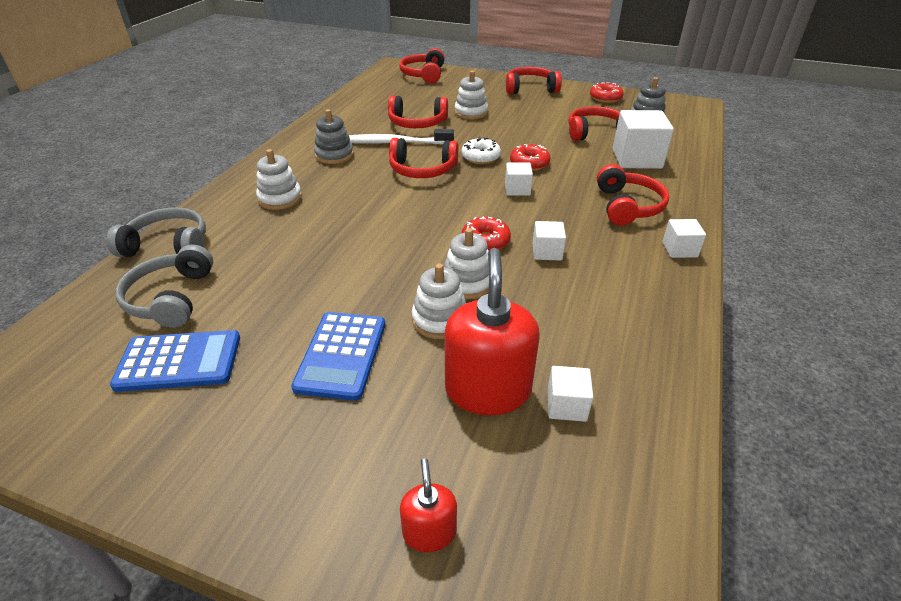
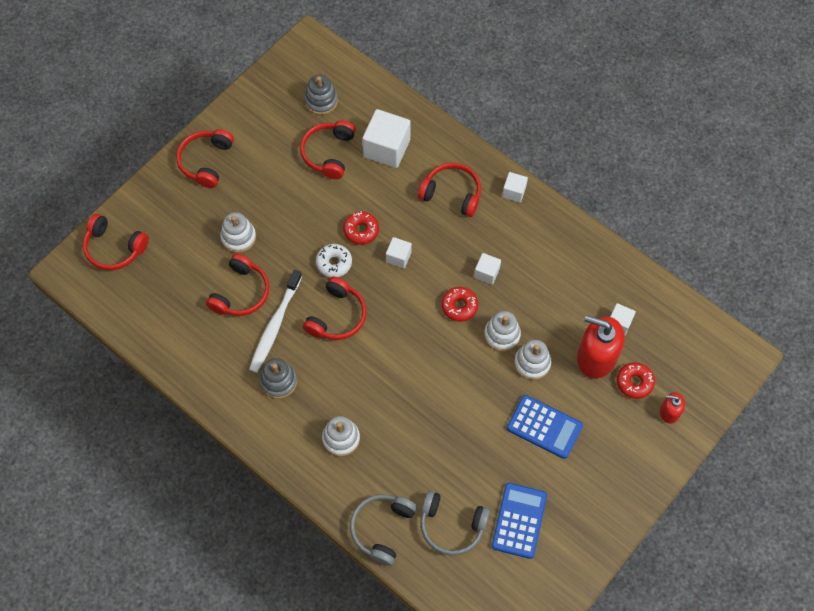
camera: 70 degrees left, 25 degrees up
red donut [590,82,624,103] -> red donut moved to [617,362,655,399]

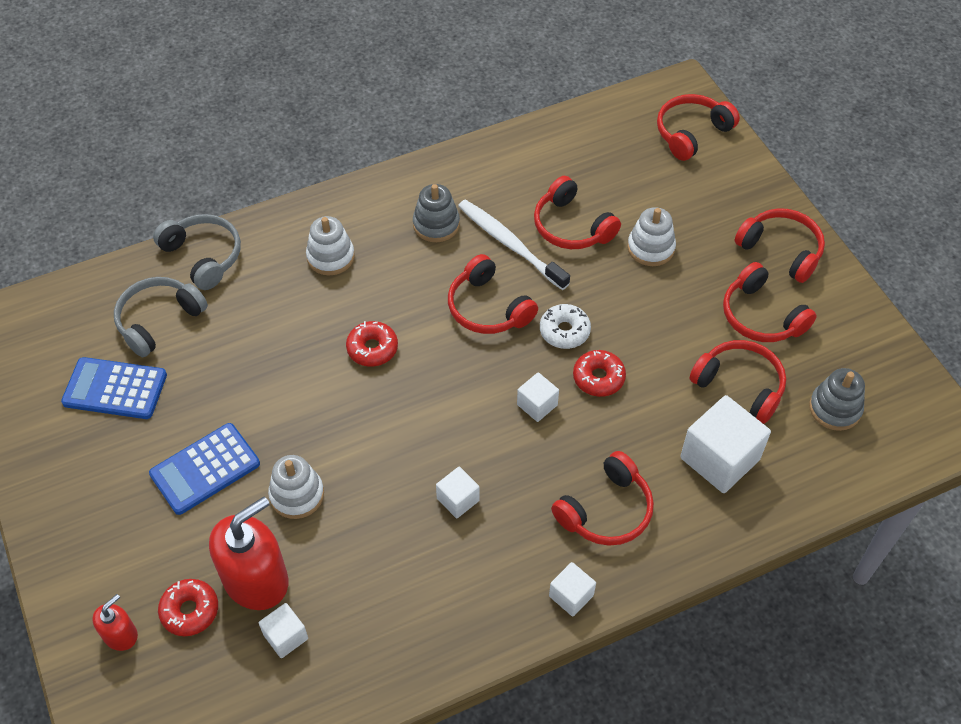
camera: 115 degrees right, 10 degrees down
red donut [442,287,478,322] -> red donut moved to [346,321,398,367]
white stacking toy [484,311,521,352] -> none
blue calculator [492,483,547,559] -> blue calculator turned 150 degrees clockwise [61,357,167,419]
none -> red headphones [723,262,817,342]

